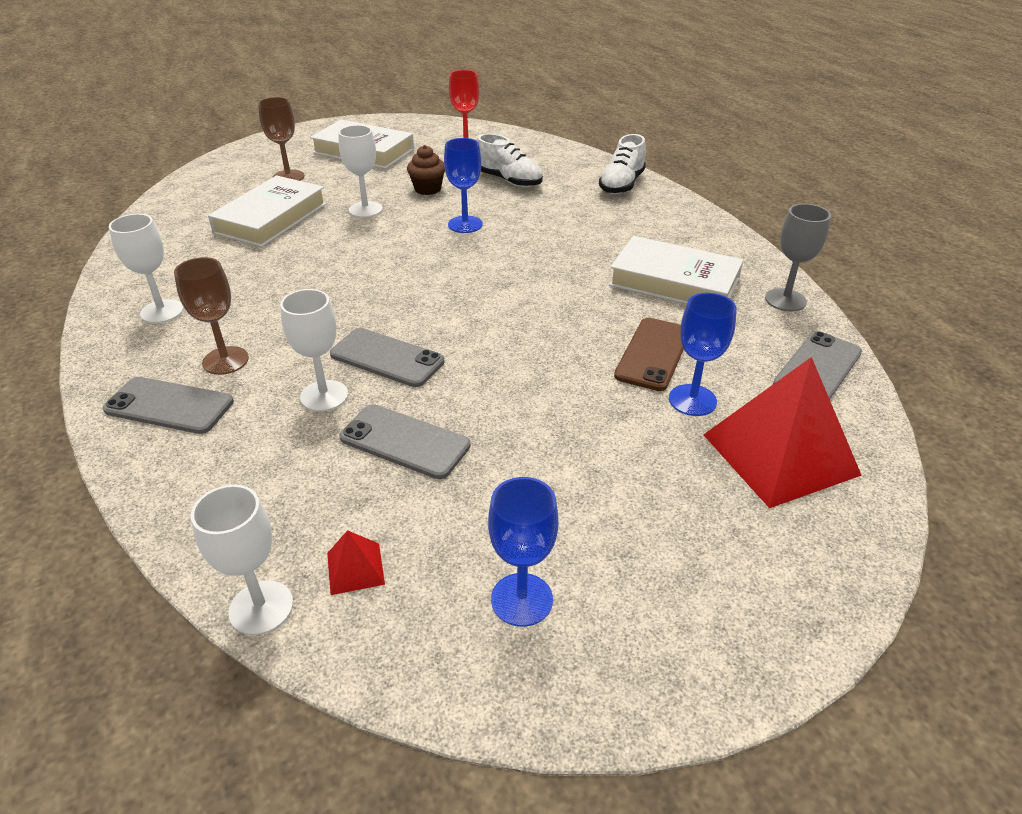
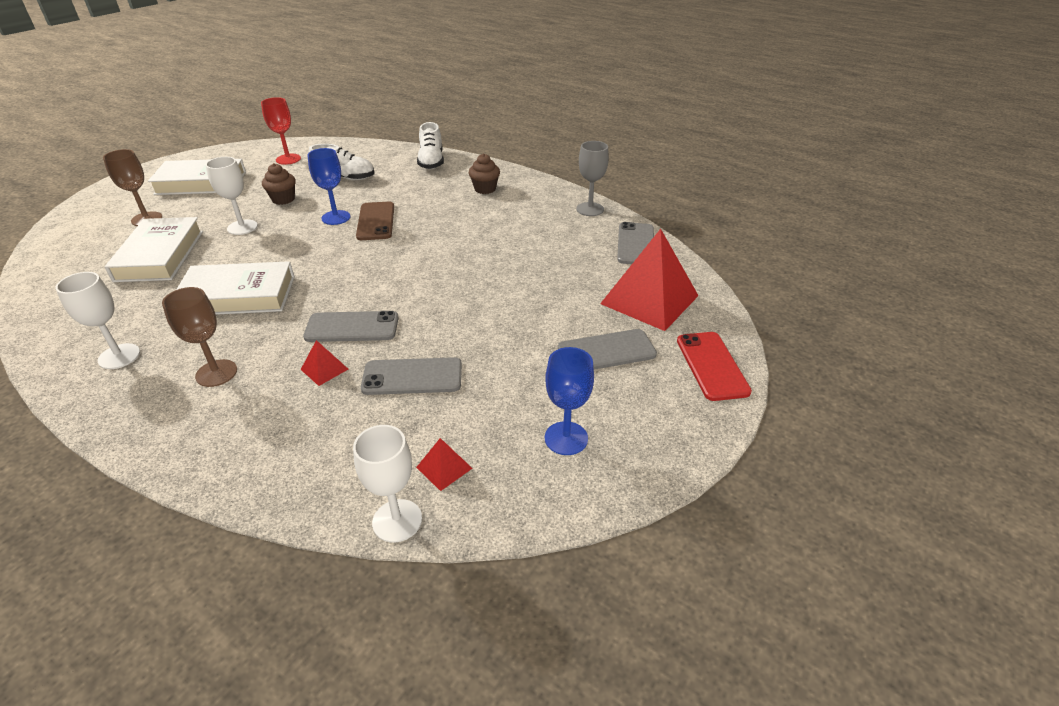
camera: 30 degrees left, 0 degrees up
grey phone [103,377,234,434] -> grey phone moved to [558,329,657,370]
white goblet [280,289,348,412] -> red pyramid [301,340,348,386]
white book [609,236,743,304] -> white book moved to [176,261,295,315]
brown phone [614,318,684,391] -> brown phone moved to [356,202,394,240]
blue goblet [669,293,737,416] -> none
none -> brown cupcake [469,154,500,194]
none -> red phone [677,332,752,401]

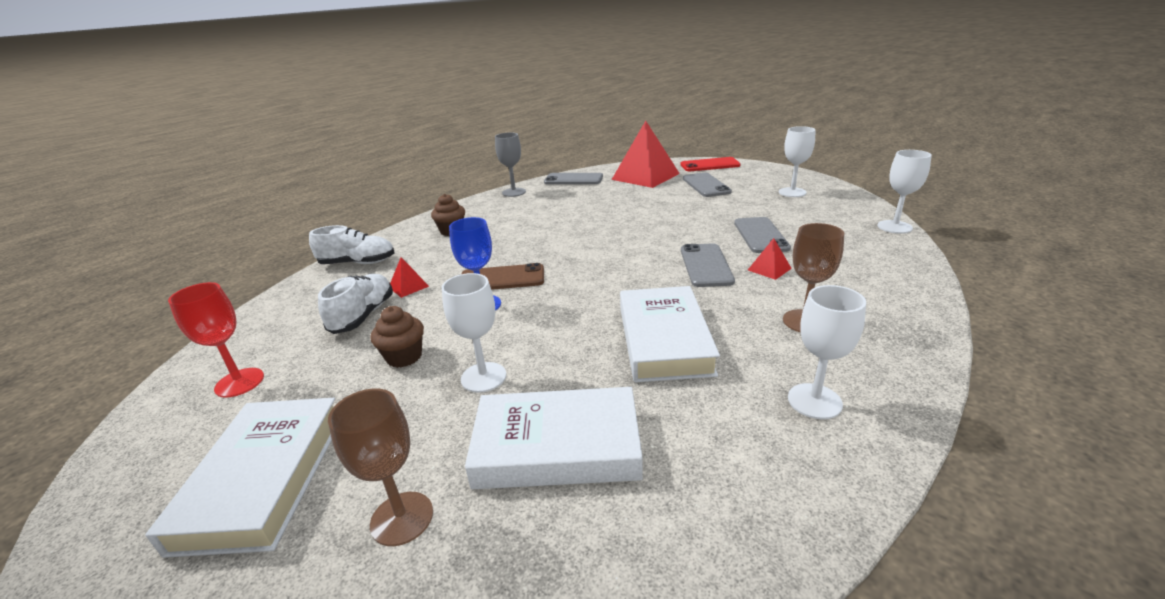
camera: 85 degrees left, 10 degrees down
red pyramid [416,438,473,491] -> red pyramid moved to [390,257,429,298]
blue goblet [545,347,594,455] -> white goblet [779,126,815,197]

